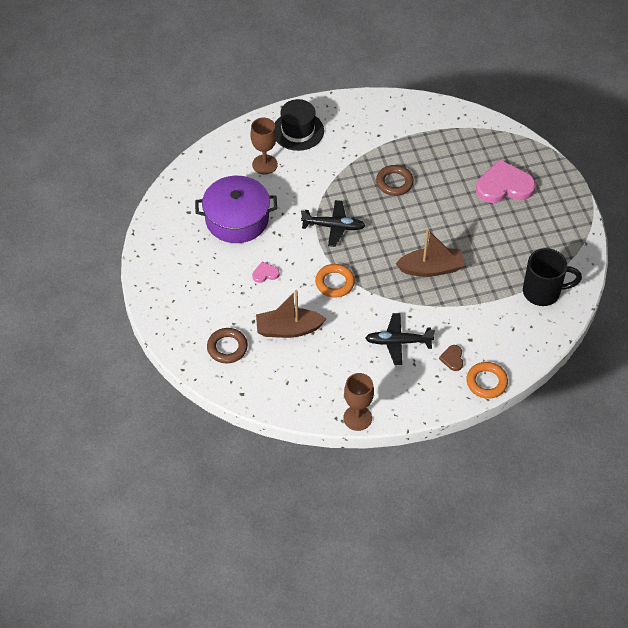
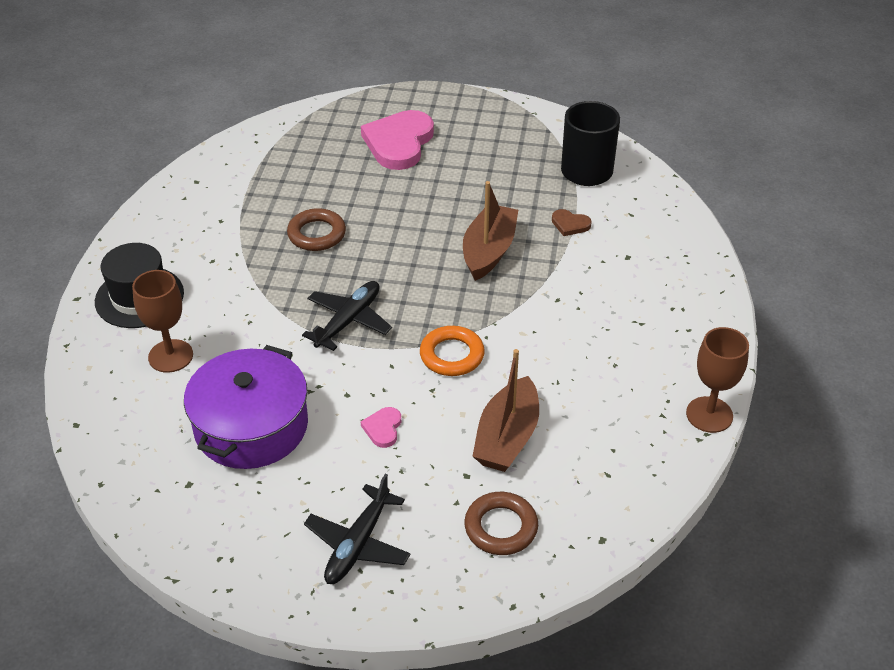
camera: 65 degrees left, 10 degrees down
black plane [365,313,435,365] -> black plane moved to [304,474,411,584]
brown heart [439,345,463,371] -> brown heart moved to [552,209,592,236]
orange ring [466,362,508,399] -> none

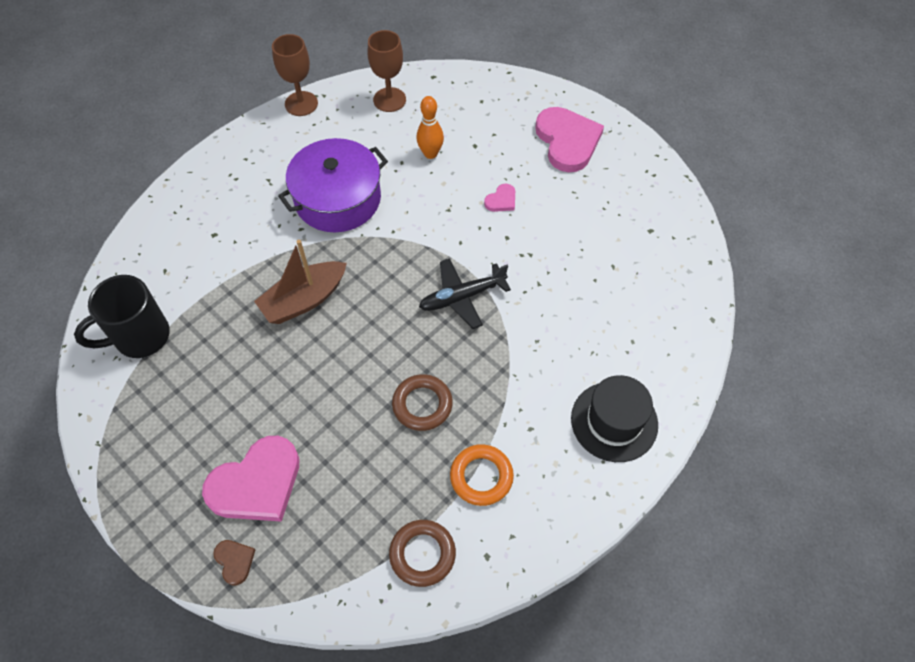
camera: 145 degrees left, 15 degrees up
brown goblet [132,270,193,373] -> brown goblet moved to [368,30,406,112]
purple pot [184,345,308,469] -> purple pot moved to [278,138,388,232]
black plane [304,474,411,584] -> pink heart [535,107,604,172]
orange ring [420,326,485,376] -> orange ring moved to [450,444,514,506]
brown ring [464,492,538,555] -> brown ring moved to [389,520,456,587]
brown boat [472,349,539,472] -> orange bowling pin [416,96,444,159]
brown heart [552,209,592,236] -> brown heart moved to [213,540,255,585]

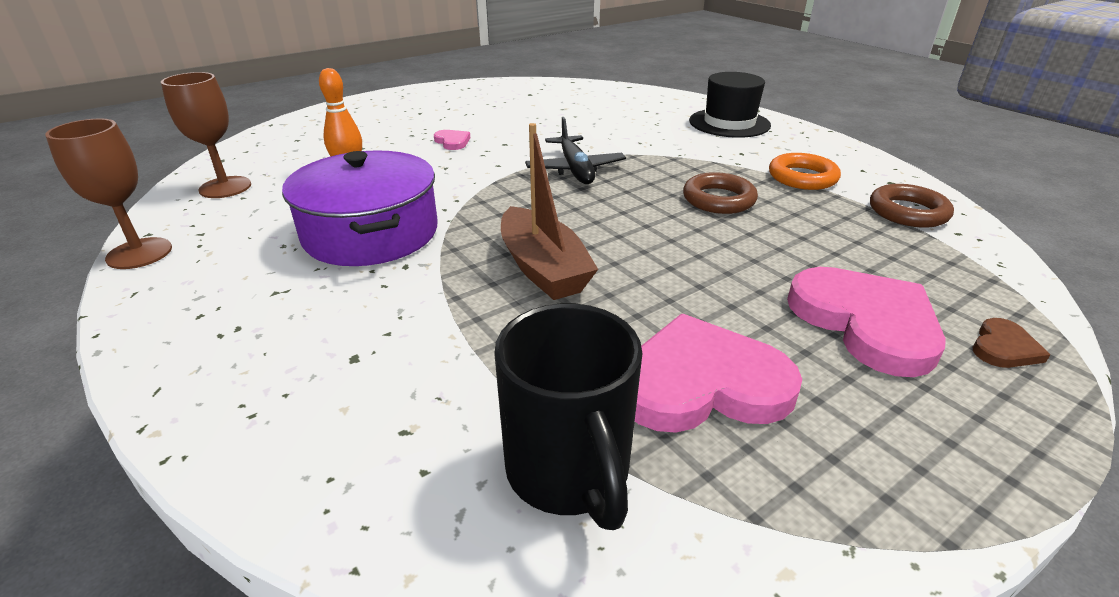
camera: 80 degrees left, 25 degrees down
brown heart [213,540,255,585] -> brown heart turned 150 degrees clockwise [973,318,1050,368]
pink heart [535,107,604,172] -> pink heart moved to [635,314,802,433]

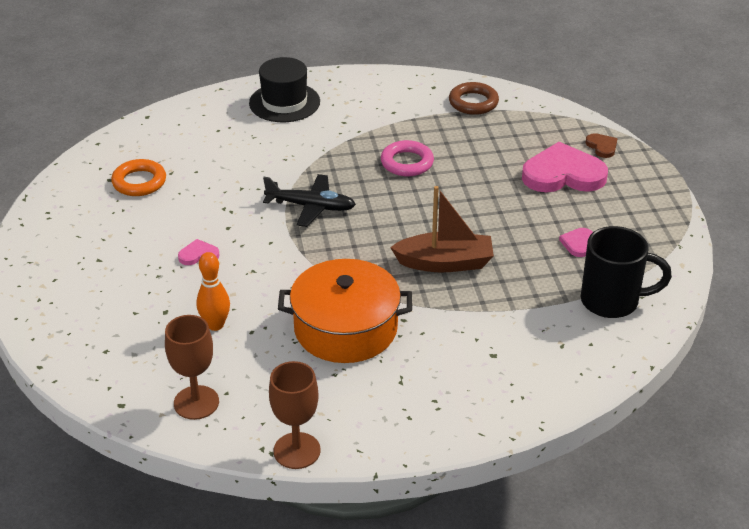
camera: 65 degrees left, 5 degrees up
purple pot [282,150,438,266] -> orange pot [278,259,412,363]
pink heart [635,314,802,433] -> pink heart [559,228,593,257], size x0.45
brown ring [683,172,758,214] -> pink ring [381,140,434,176]
orange ring [769,153,841,190] -> orange ring moved to [111,159,166,196]

